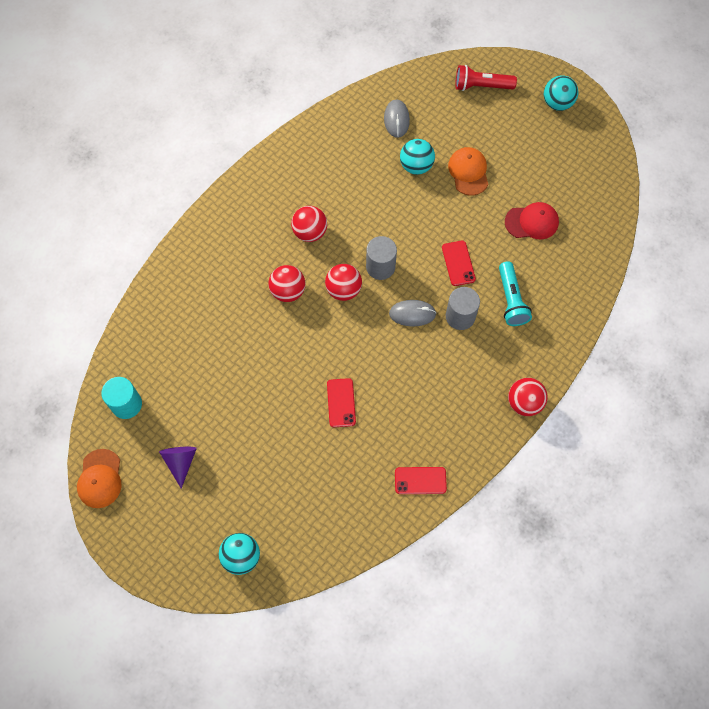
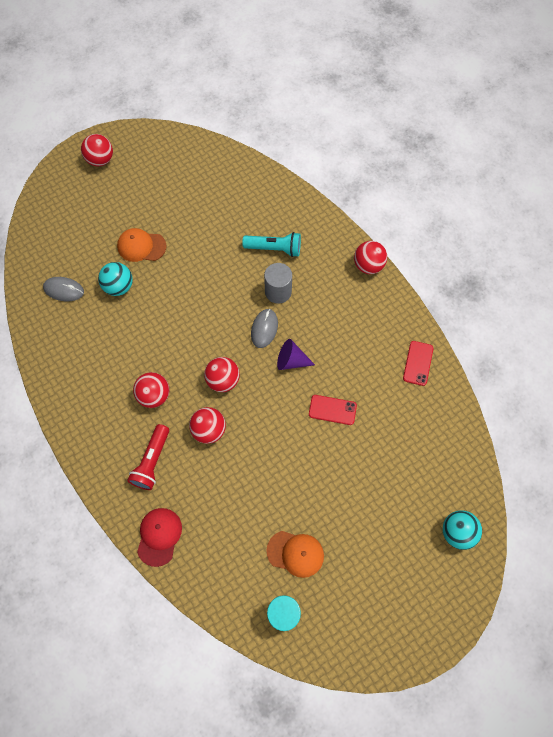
camera: 75 degrees left, 0 degrees up
orange cap [77,449,121,508] -> orange cap moved to [267,531,324,578]
purple cone [159,447,197,489] -> purple cone moved to [277,339,315,370]
grey cylinder [366,236,397,280] -> none
red phone [442,241,476,286] -> none
red flashlight [455,65,517,91] -> red flashlight moved to [127,424,169,490]
red cap [505,202,559,239] -> red cap moved to [137,508,182,567]
turquoise ball [544,75,578,111] -> red ball [81,134,113,166]

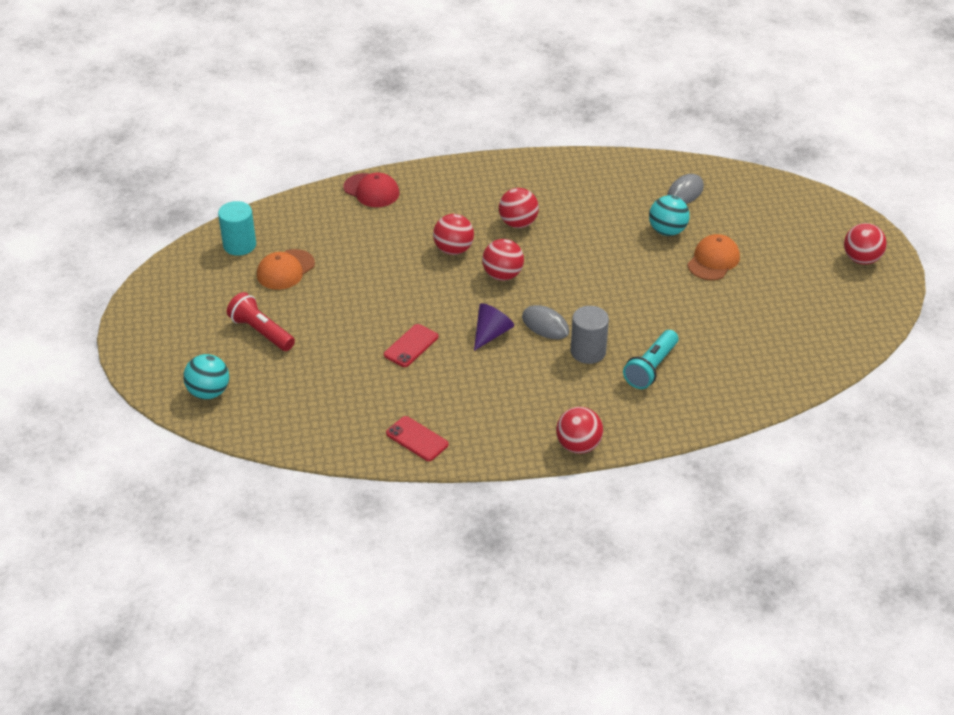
camera: 115 degrees right, 25 degrees down
red flashlight [127,424,169,490] -> red flashlight moved to [227,292,295,351]

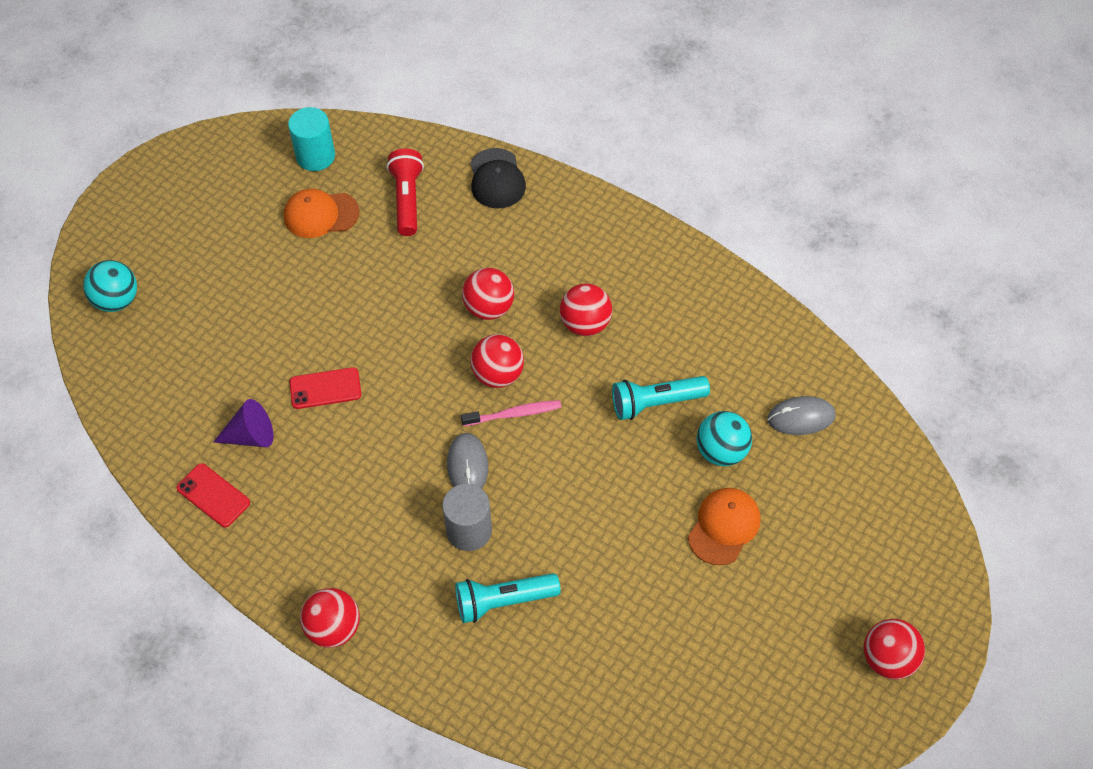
camera: 45 degrees right, 15 degrees up
red flashlight [227,292,295,351] -> red flashlight moved to [387,149,424,236]
red cap [344,173,399,207] -> black cap [470,148,526,208]
red phone [386,416,448,461] -> red phone turned 45 degrees counterclockwise [176,463,250,527]
purple cone [474,303,514,351] -> purple cone moved to [214,399,274,447]
orange cap [687,234,740,280] -> orange cap turned 45 degrees counterclockwise [688,488,761,565]
none -> pink toothbrush [461,400,561,426]
none -> turquoise flashlight [612,376,710,420]

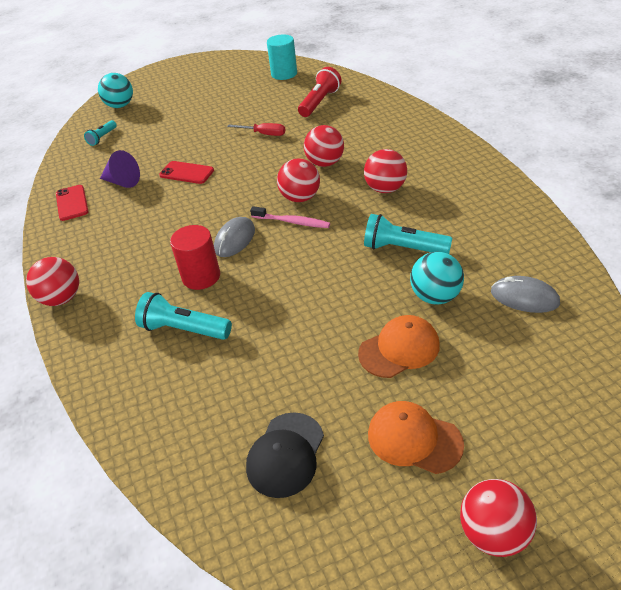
camera: 35 degrees right, 15 degrees down
orange cap [284,189,360,238] -> orange cap moved to [368,401,464,474]
grey cylinder [442,484,492,551] -> red cylinder [170,225,220,290]
black cap [470,148,526,208] -> black cap moved to [246,412,324,498]
none -> turquoise flashlight [84,120,117,146]
none -> red screwdriver [227,123,285,136]

